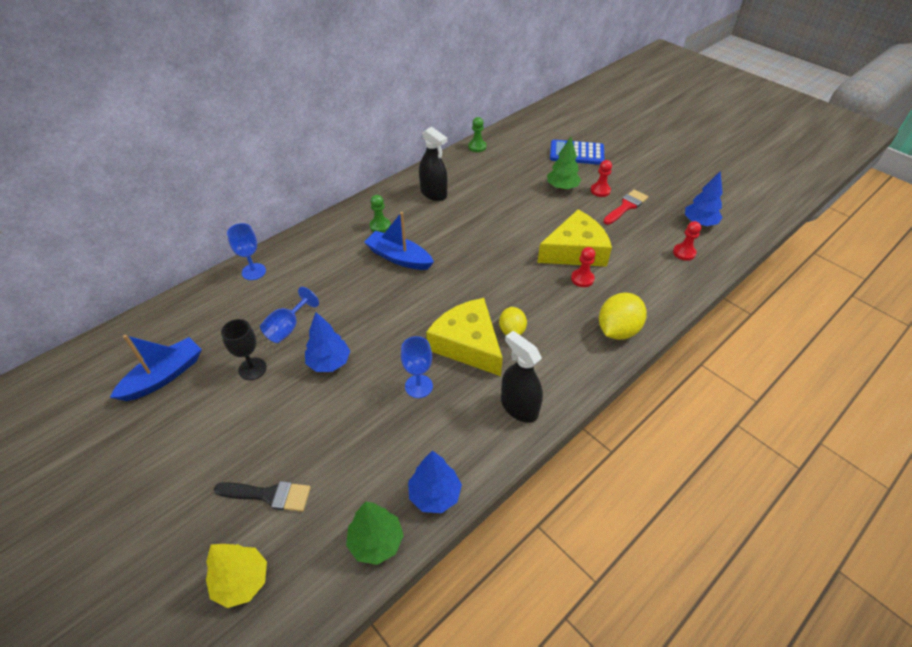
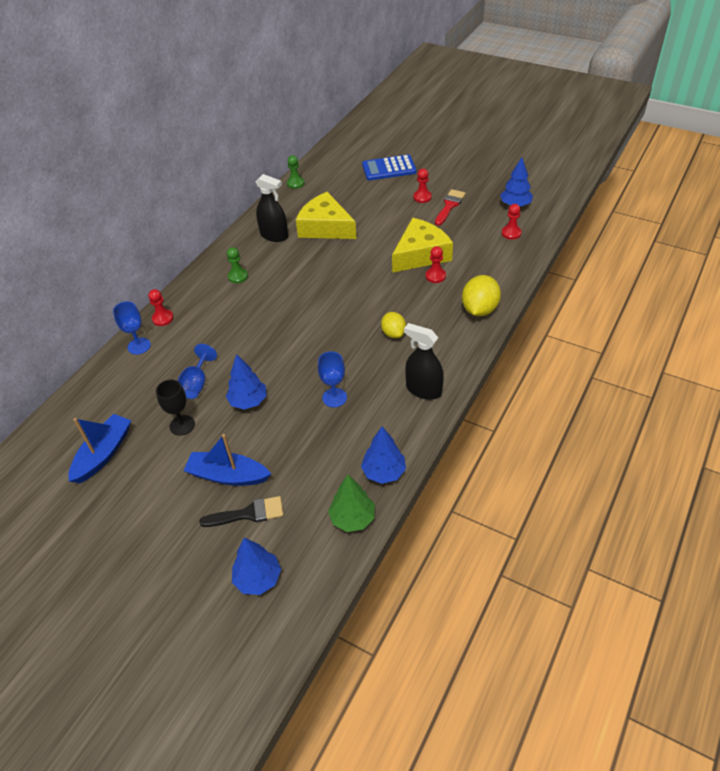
camera: 15 degrees left, 0 degrees up
yellow tree [206,544,267,608] -> blue tree [232,537,281,595]
blue boat [364,212,434,270] -> blue boat moved to [183,434,271,486]
yellow cheese [426,298,503,376] -> yellow cheese moved to [296,192,357,239]
green tree [547,137,581,190] -> none
none -> red pawn [148,289,174,326]

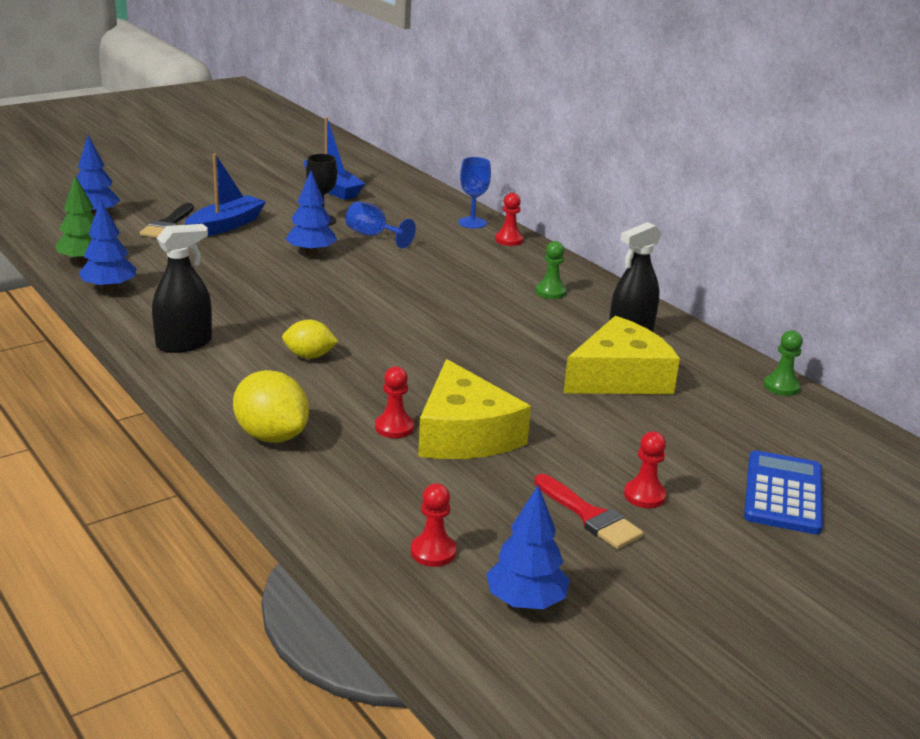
camera: 110 degrees right, 20 degrees down
blue goblet [318,351,347,407] -> none

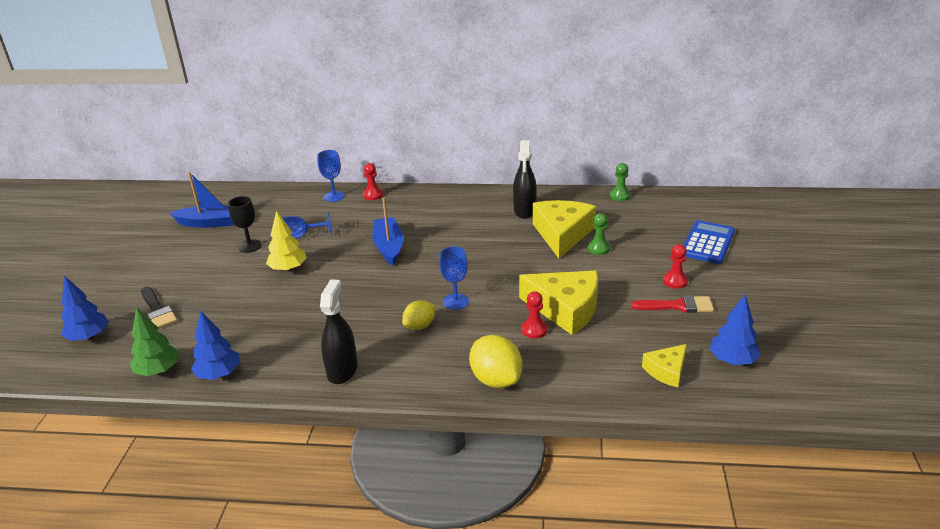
camera: 45 degrees left, 5 degrees up
blue boat [184,154,266,236] -> blue boat moved to [372,198,403,265]
yellow lemon [233,370,309,443] -> yellow lemon turned 60 degrees clockwise [469,335,522,388]
blue tree [285,170,337,255] -> yellow tree [266,210,307,272]
red pawn [411,483,456,567] -> yellow cheese [642,344,687,387]
green pawn [536,241,567,299] -> green pawn moved to [587,213,611,255]
blue calculator [744,450,823,534] -> blue calculator turned 60 degrees clockwise [683,220,735,264]
none -> blue goblet [439,247,469,310]

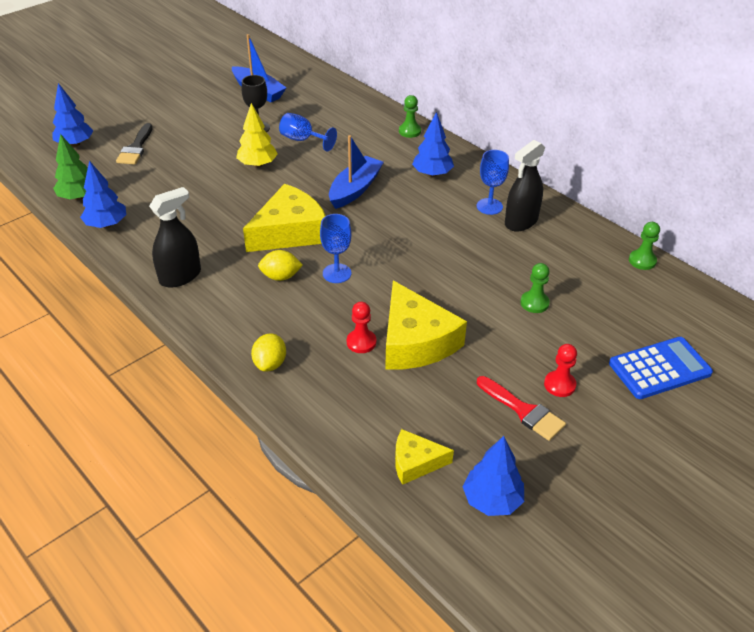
camera: 40 degrees right, 10 degrees up
blue goblet [317,150,345,202] -> blue goblet moved to [477,150,509,215]
red pawn [363,163,383,200] -> green pawn [399,95,421,138]
yellow lemon [469,335,522,388] -> yellow lemon [251,334,286,372], size x0.63
yellow cheese [533,200,596,258] -> yellow cheese moved to [243,184,326,252]
none -> blue tree [412,112,454,177]

